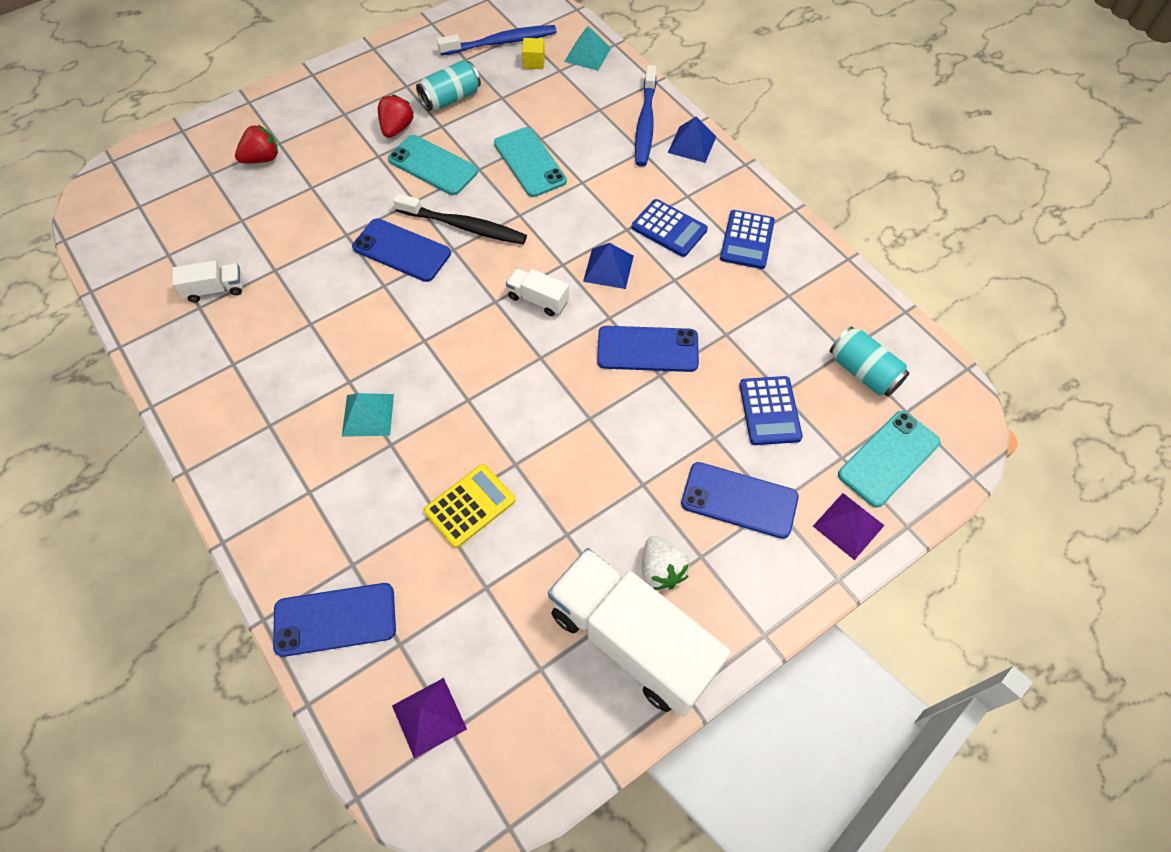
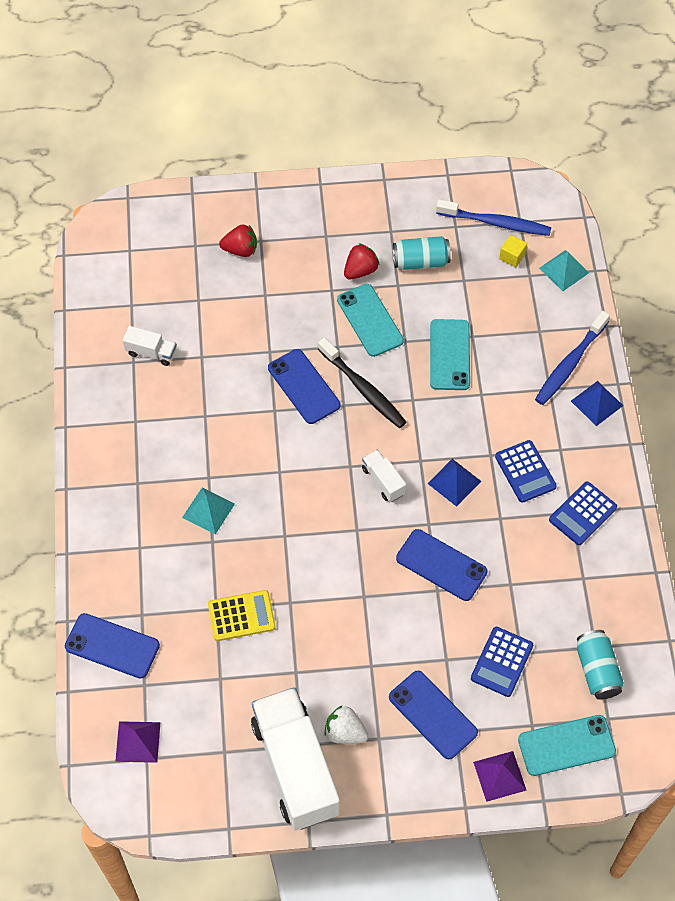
camera: 30 degrees right, 0 degrees up
white strawberry [642,536,690,590] -> white strawberry turned 105 degrees clockwise [324,706,369,744]

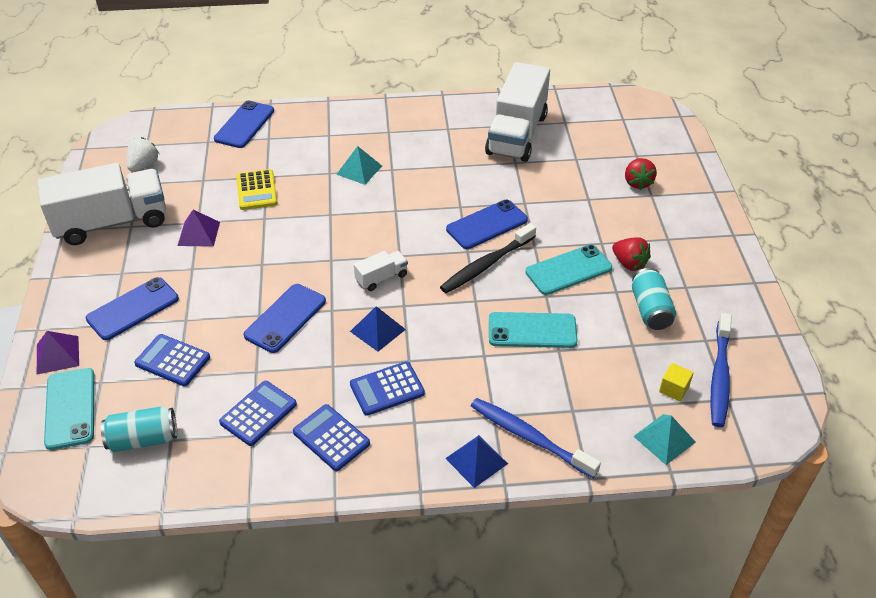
camera: 90 degrees right, 15 degrees down
purple pyramid [115,721,160,763] -> purple pyramid moved to [177,210,220,247]
white truck [123,326,177,366] -> white truck [485,62,550,162], size x2.28
white strawberry [324,706,369,744] -> white strawberry moved to [127,137,159,171]
none -> blue calculator [219,381,297,446]

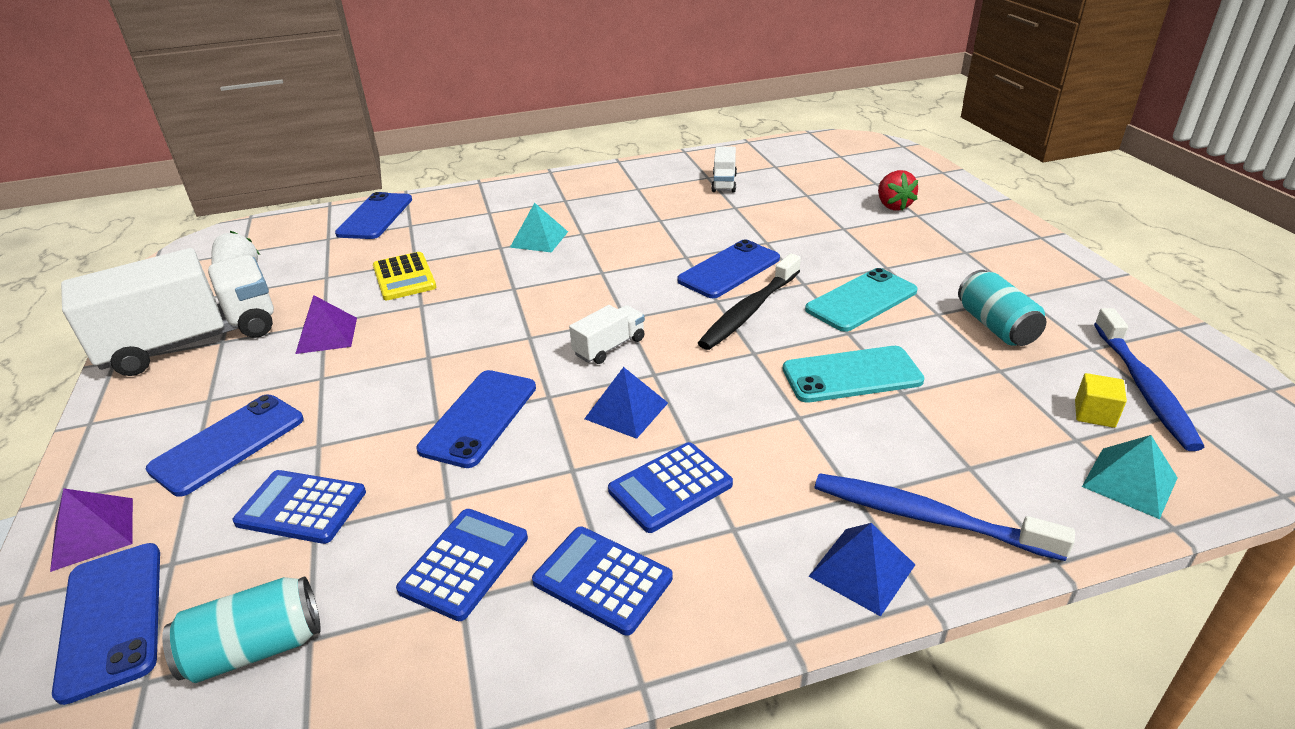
camera: 10 degrees left, 10 degrees down
turquoise phone [44,368,94,450] -> blue phone [52,543,160,705]
white truck [485,62,550,162] -> white truck [711,147,737,192], size x0.44
red strawberry [612,237,651,271] -> none

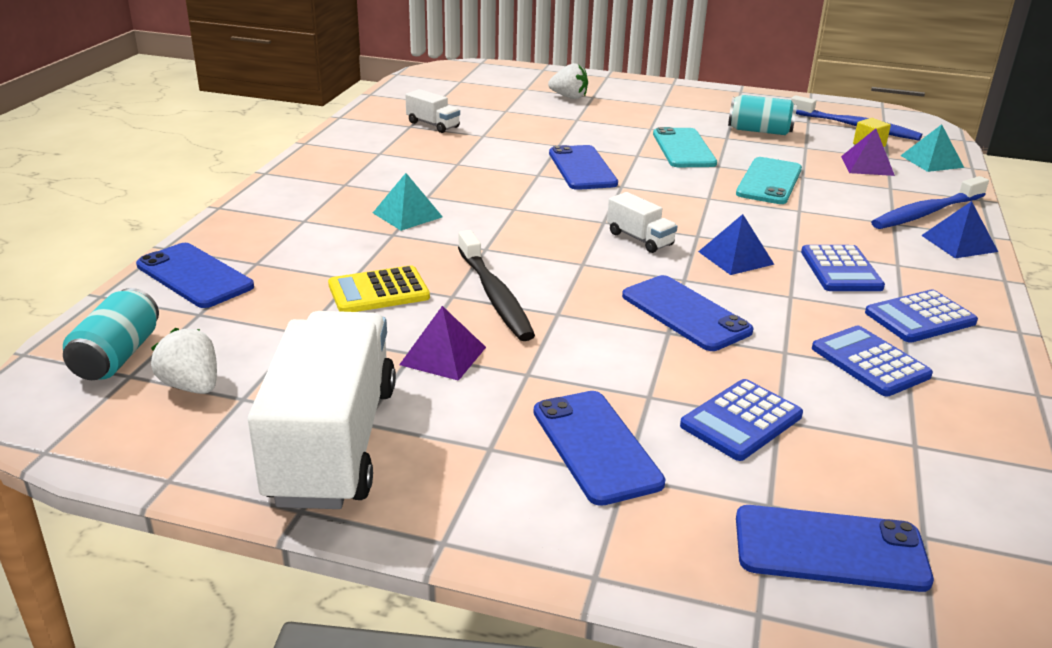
camera: 60 degrees left, 5 degrees down
purple pyramid [50,488,133,572] -> purple pyramid moved to [841,128,895,176]
turquoise can [162,576,321,683] -> turquoise can moved to [63,288,159,380]
yellow calculator [373,252,436,300] -> yellow calculator turned 150 degrees clockwise [328,265,430,312]
white truck [569,305,645,364] -> white truck turned 150 degrees clockwise [607,192,678,253]
black toothbrush [698,254,801,350] -> black toothbrush moved to [458,230,535,341]
red strawberry [878,170,918,211] -> white strawberry [548,63,588,99]

